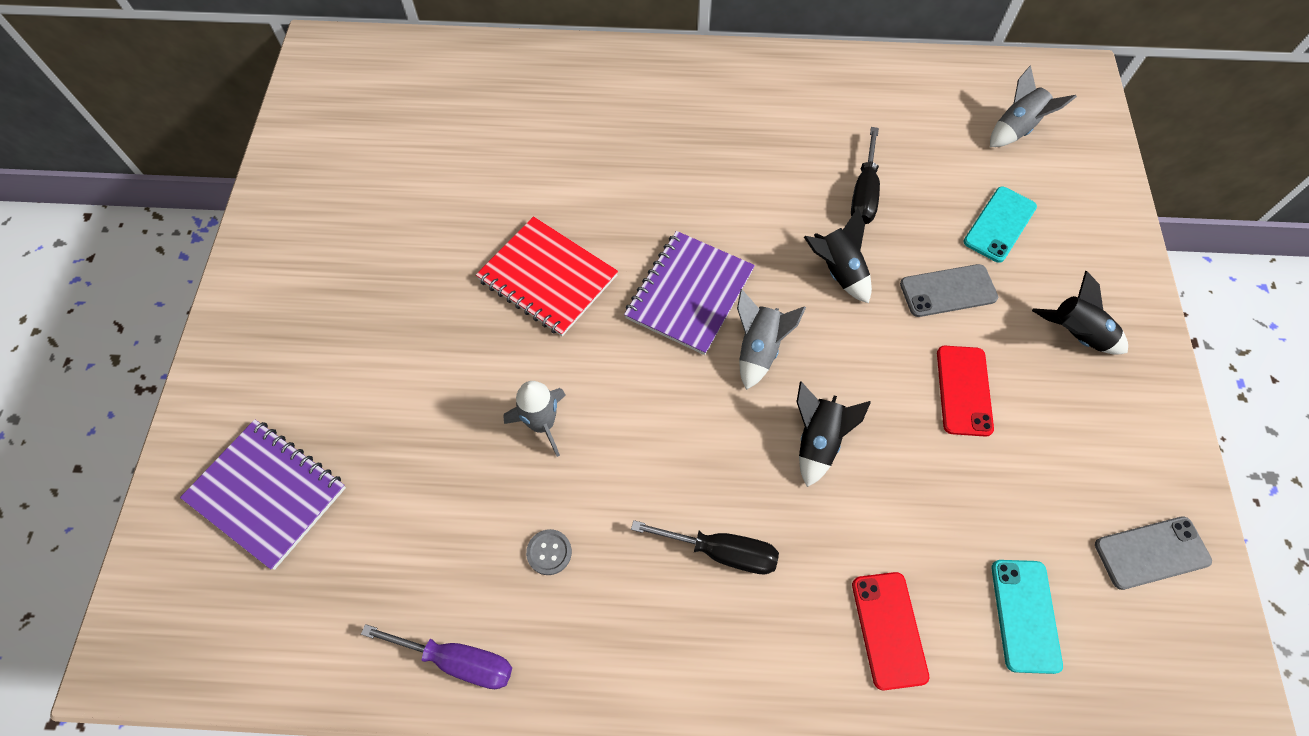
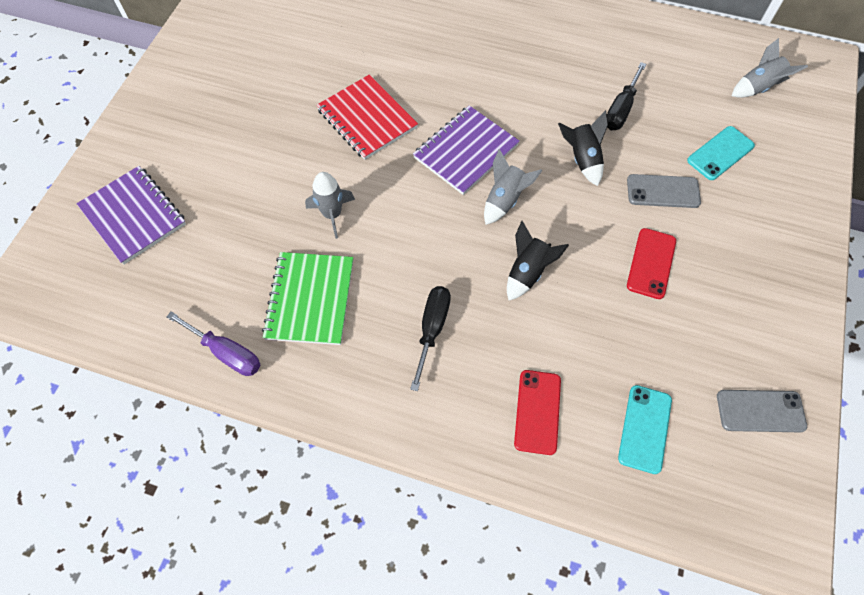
camera: 15 degrees right, 0 degrees up
grey button [526,529,572,575] -> green notebook [262,252,353,345]
black screwdriver [631,520,779,574] -> black screwdriver turned 105 degrees counterclockwise [410,286,451,391]
black rocket [1032,271,1128,355] -> none

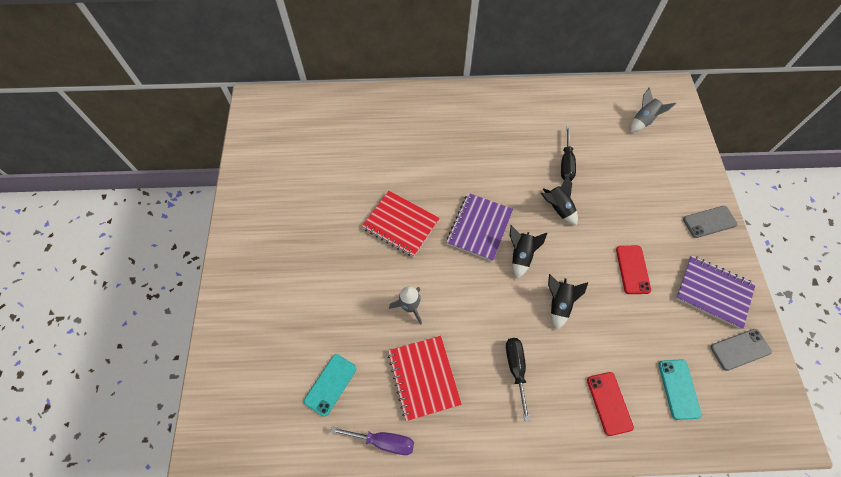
camera: 20 degrees left, 0 degrees up
purple notebook [77,166,186,265] -> purple notebook moved to [675,255,756,329]
green notebook [262,252,353,345] -> red notebook [388,336,462,421]
grey rocket [484,149,542,225] -> black rocket [510,225,547,279]
grey phone [627,174,701,208] -> grey phone moved to [683,206,737,238]
turquoise phone [687,126,755,180] -> turquoise phone moved to [304,354,357,417]

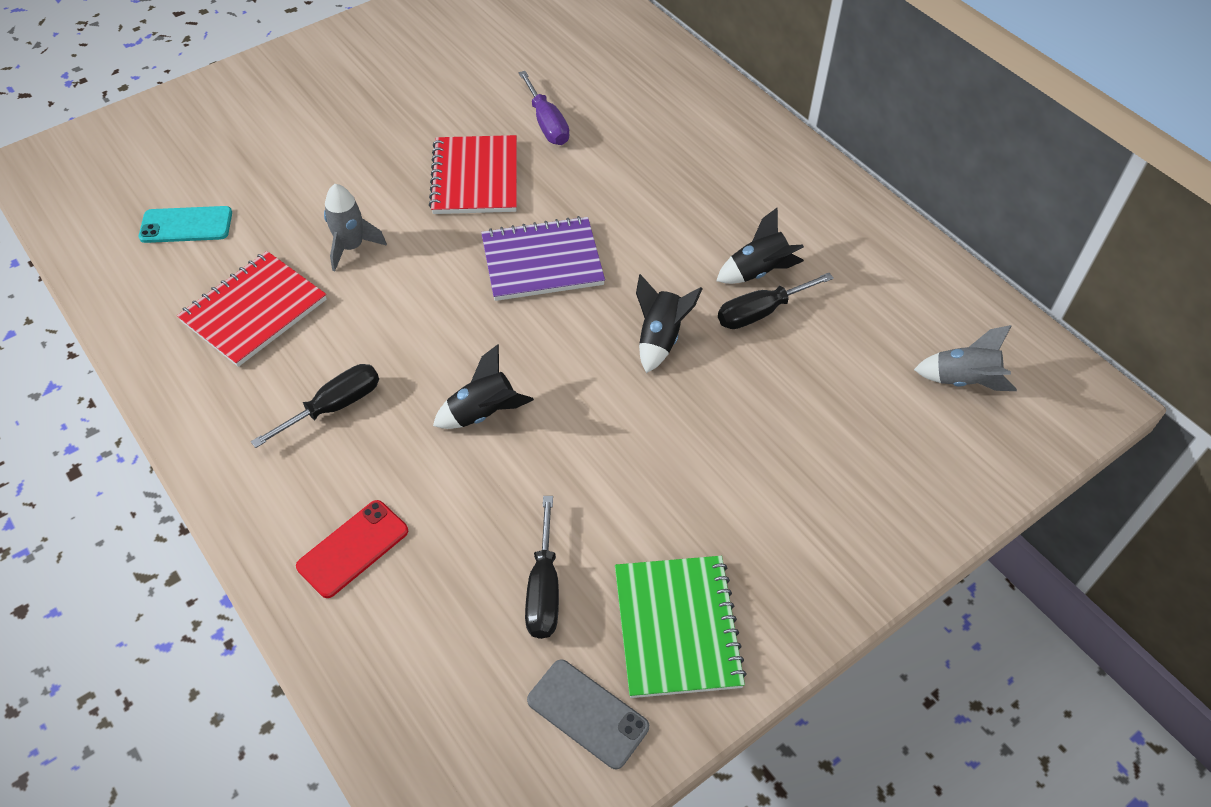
camera: 55 degrees right, 10 degrees down
purple screwdriver [331,427,414,455] -> purple screwdriver moved to [519,71,569,145]
black rocket [510,225,547,279] -> black rocket moved to [716,207,804,284]
red phone [616,246,651,294] -> none
turquoise phone [659,359,702,420] -> none
purple notebook [675,255,756,329] -> green notebook [615,556,747,698]
grey phone [683,206,737,238] -> none
none -> black screwdriver [525,496,559,639]

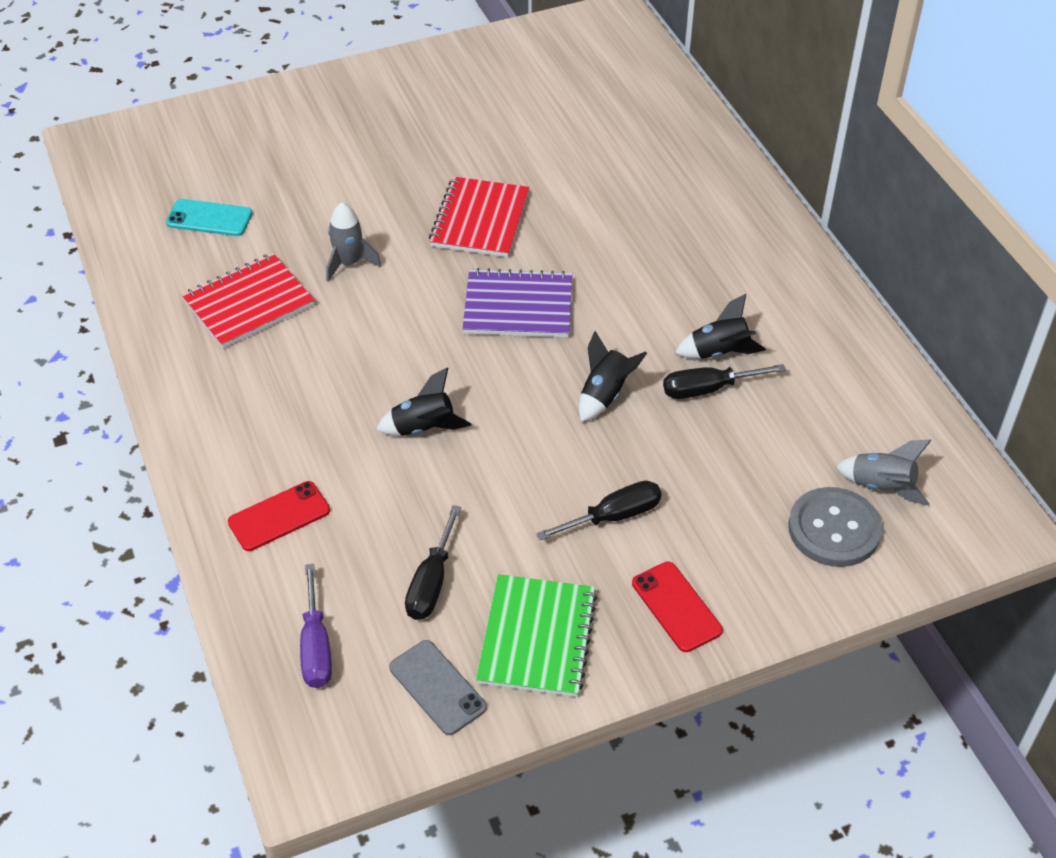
camera: 15 degrees right, 5 degrees down
black screwdriver [251,364,379,448] -> black screwdriver moved to [536,481,662,540]
purple screwdriver [519,71,569,145] -> purple screwdriver moved to [300,564,332,688]
none -> red phone [632,562,723,652]
none -> grey button [788,487,882,567]

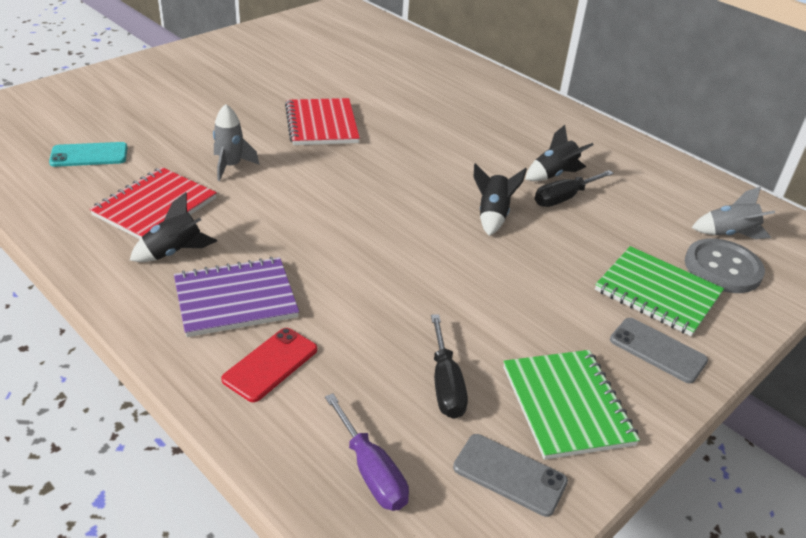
camera: 25 degrees left, 10 degrees down
black rocket [376,367,471,436] -> black rocket moved to [130,192,217,262]
purple notebook [463,268,572,338] -> purple notebook moved to [174,257,299,337]
black screwdriver [536,481,662,540] -> none
red phone [632,562,723,652] -> grey phone [610,318,708,383]
none -> green notebook [595,246,724,336]

